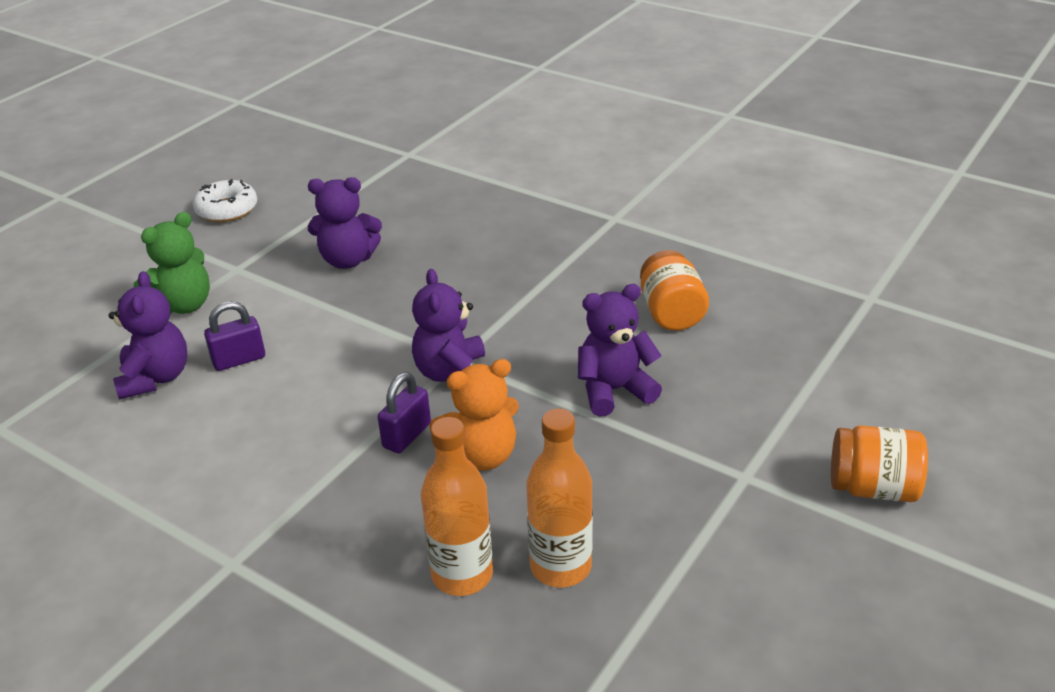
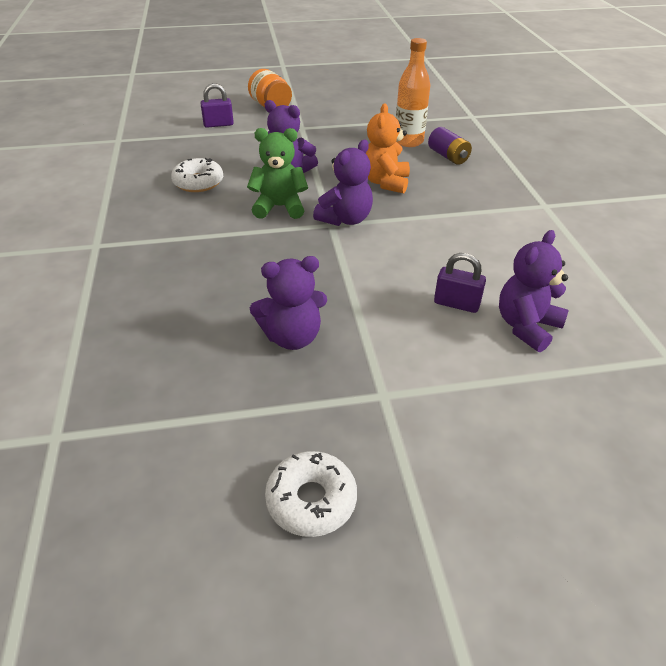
camera: 135 degrees left, 5 degrees up
green teddy bear [134,212,210,314] -> green teddy bear moved to [247,128,308,219]
purple teddy bear [308,177,382,269] -> purple teddy bear turned 120 degrees clockwise [250,256,327,350]
purple padlock [378,372,431,453] -> purple padlock moved to [200,83,234,128]
orange bottle [421,417,493,596] -> purple battery [428,127,472,165]
orange teddy bear [429,359,519,471] -> orange teddy bear turned 105 degrees counterclockwise [365,103,410,193]
orange jar [640,250,709,331] -> white donut [171,158,223,192]

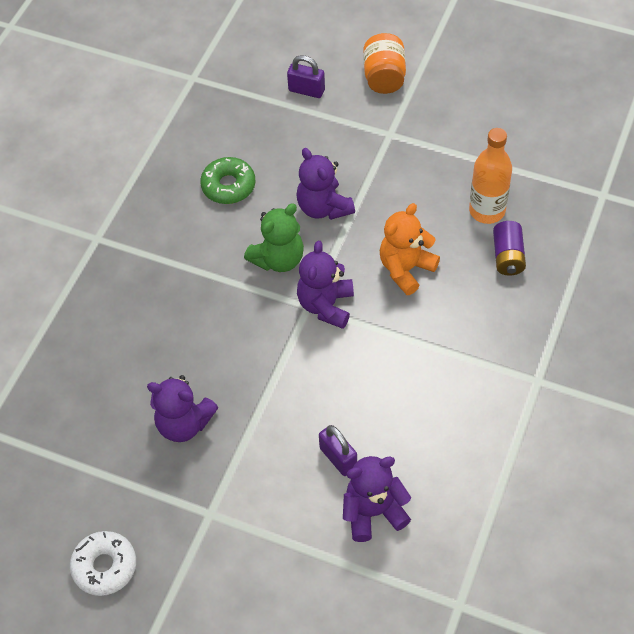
camera: 35 degrees right, 15 degrees up
white donut [171,158,223,192] -> green donut [200,157,255,204]
green teddy bear [247,128,308,219] -> green teddy bear turned 105 degrees clockwise [244,203,304,272]
purple teddy bear [313,140,373,226] -> purple teddy bear turned 120 degrees clockwise [297,241,354,329]

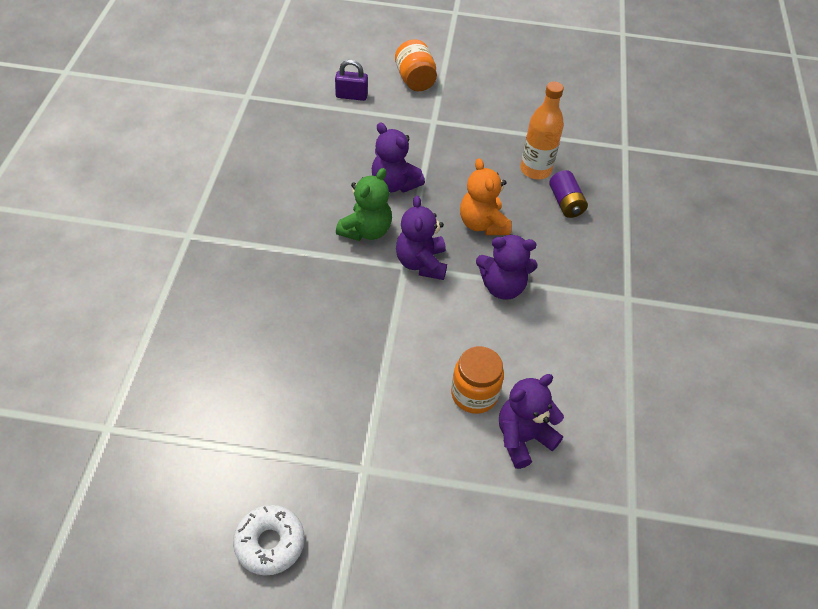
camera: 20 degrees left, 5 degrees down
purple teddy bear [147,375,218,442] -> purple teddy bear moved to [476,234,537,300]
green donut [200,157,255,204] -> none
purple padlock [319,425,357,476] -> orange jar [451,346,504,414]
orange teddy bear [380,203,440,295] -> orange teddy bear turned 45 degrees counterclockwise [460,158,511,235]

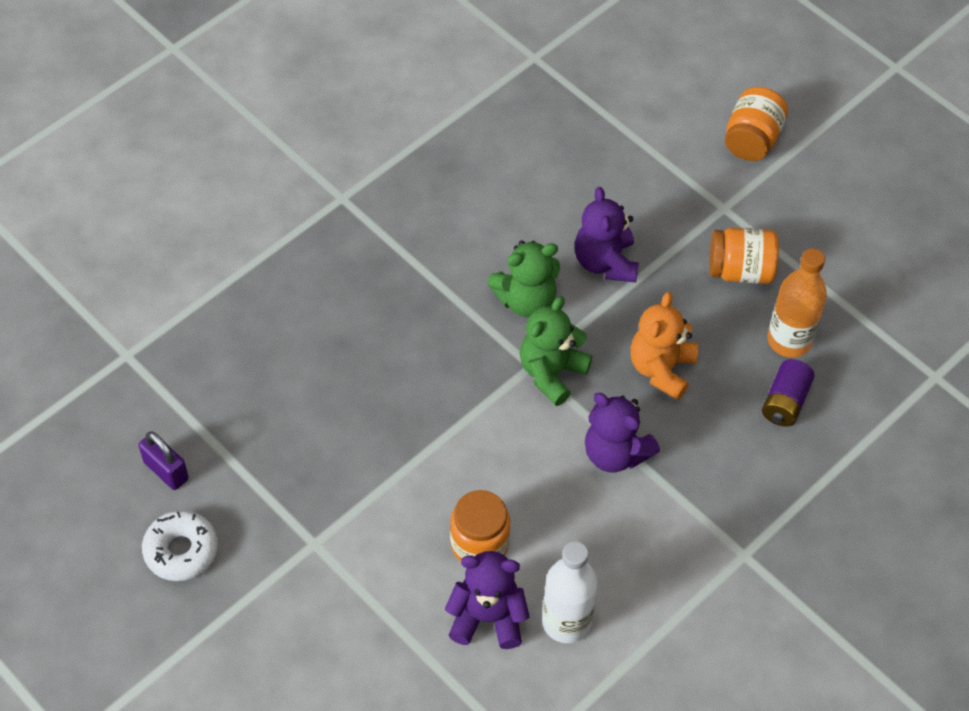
camera: 40 degrees right, 5 degrees up
purple padlock [335,60,368,101] -> purple padlock moved to [138,431,189,490]
purple teddy bear [396,195,447,280] -> green teddy bear [520,296,592,406]
none -> white bottle [542,541,598,643]
none -> orange jar [709,228,779,284]

